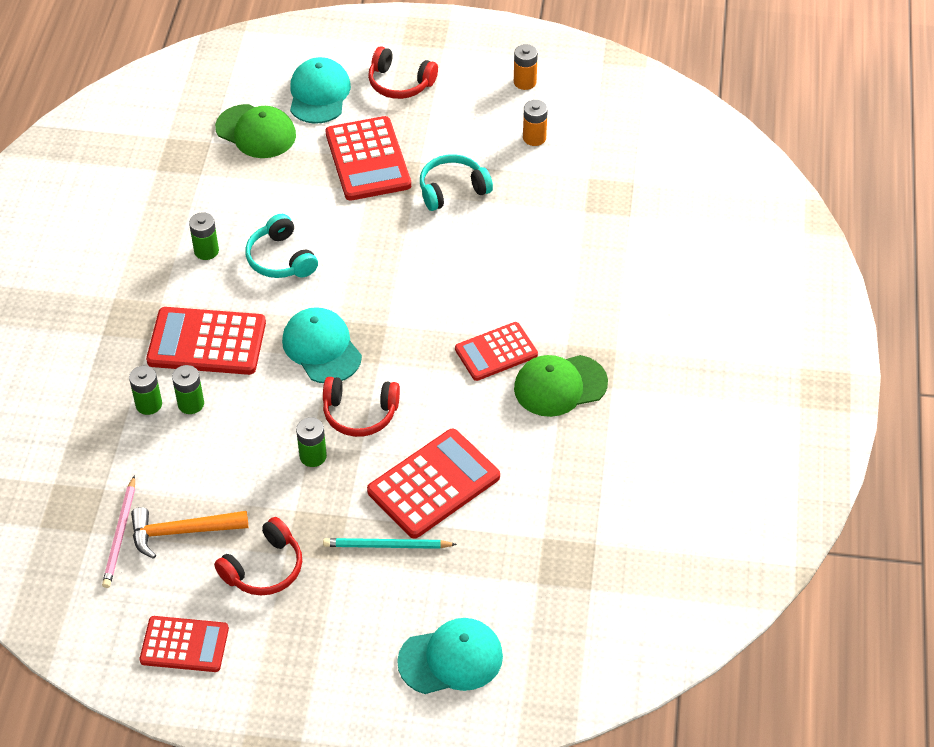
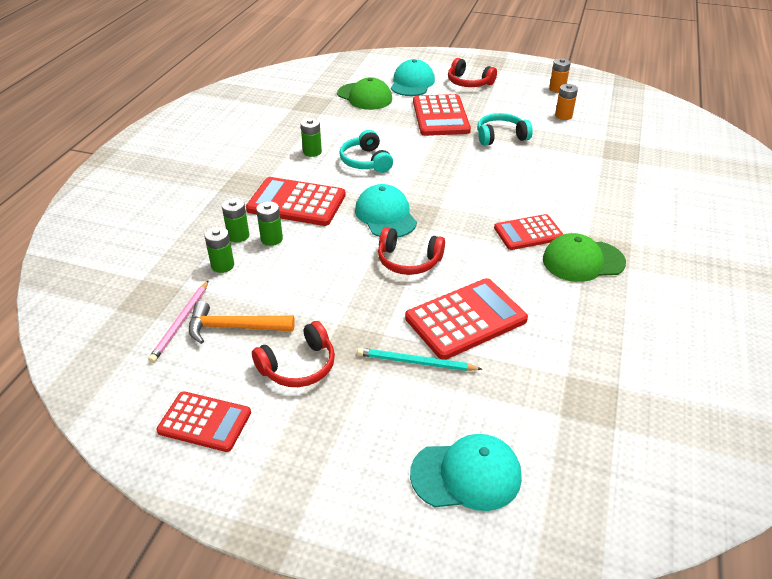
camera: 10 degrees right, 10 degrees down
green battery [296,417,327,467] -> green battery moved to [204,227,234,273]

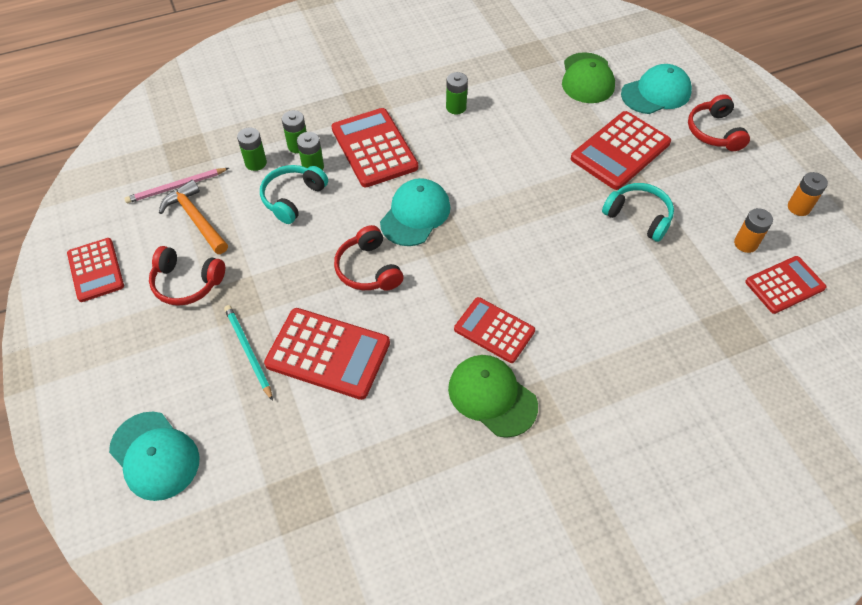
camera: 50 degrees right, 15 degrees up
turquoise headphones [339,130,393,173] -> turquoise headphones moved to [260,165,328,224]
none -> red calculator [745,256,826,314]

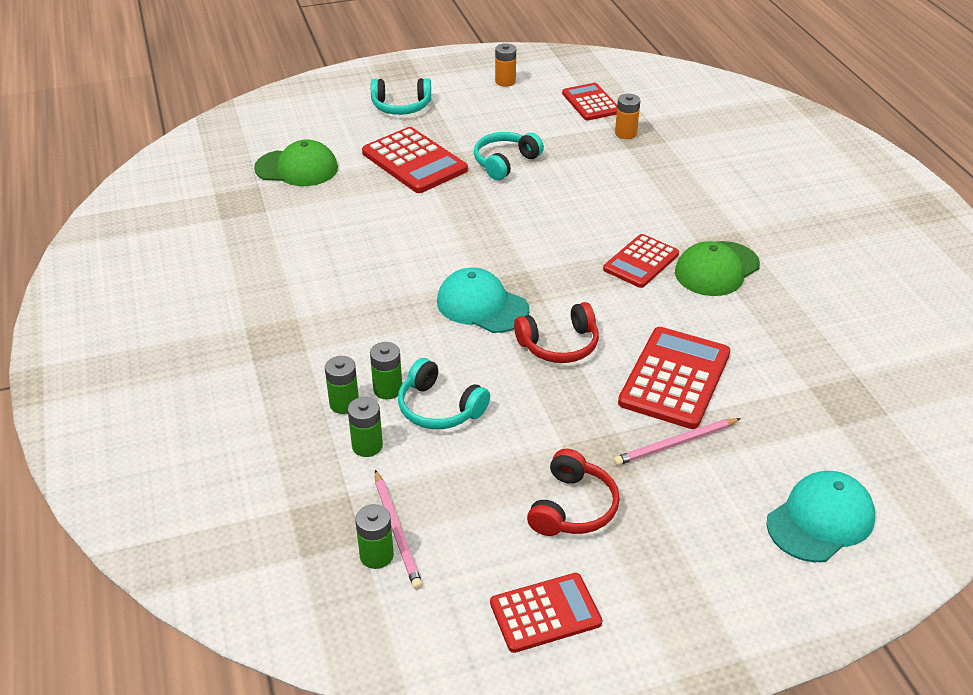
camera: 85 degrees left, 15 degrees down
orange hammer [159,180,228,254] -> none
turquoise pencil [224,305,273,401] -> pink pencil [613,418,741,466]
red calculator [332,108,418,187] -> none
green battery [446,72,468,114] -> green battery moved to [355,504,394,569]
turquoise cap [621,64,692,114] -> none
red headphones [688,94,750,151] -> turquoise headphones [371,78,431,115]
orange battery [734,208,773,253] -> orange battery moved to [615,94,640,139]

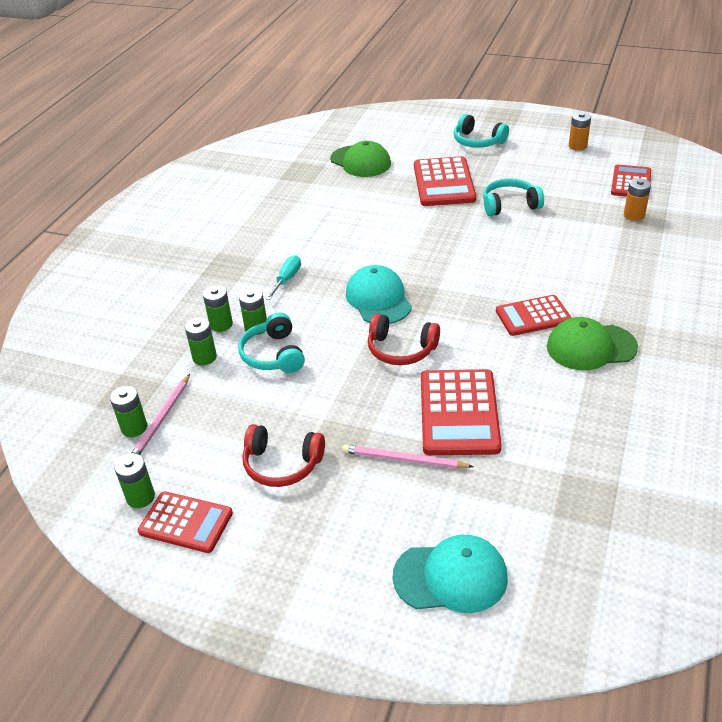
camera: 40 degrees right, 0 degrees up
red headphones [527,449,620,536] -> red headphones turned 45 degrees clockwise [242,424,325,487]
red calculator [618,327,730,429] -> red calculator turned 120 degrees clockwise [421,369,502,455]
none -> green battery [114,454,155,508]
none -> turquoise screwdriver [266,255,301,300]

